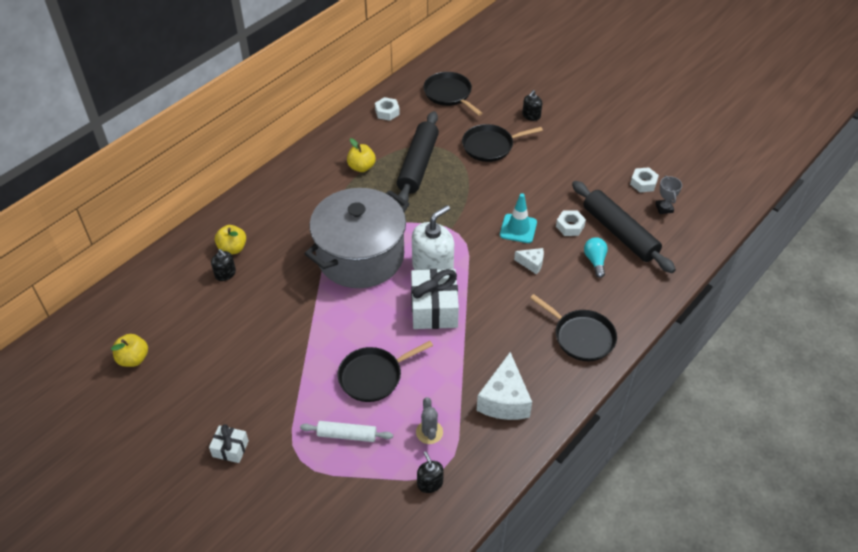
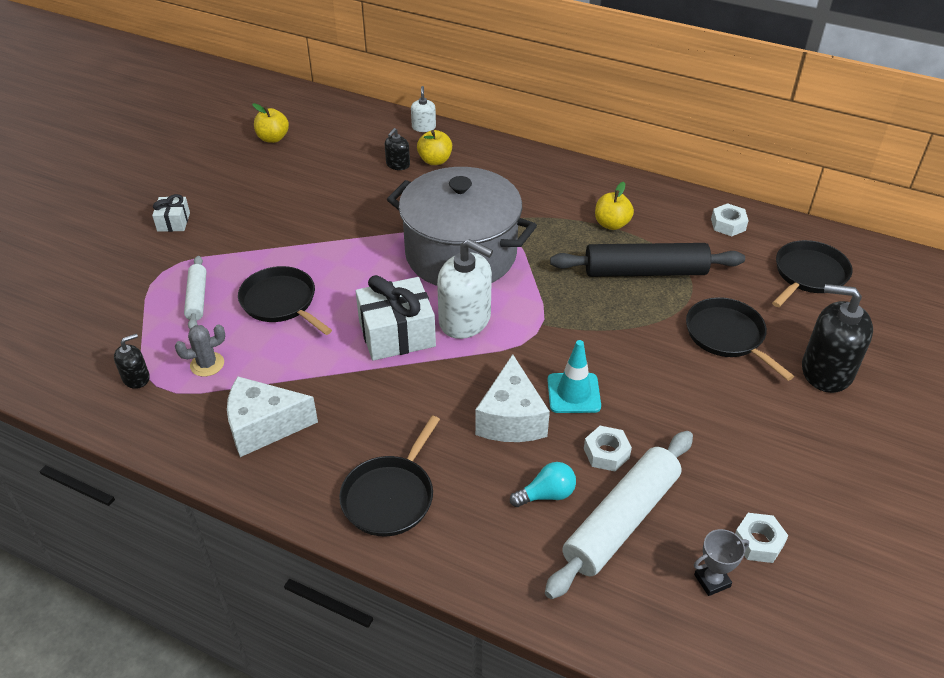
camera: 75 degrees right, 5 degrees down
white cheese [514,248,544,275] -> white cheese [475,354,550,442], size x1.93
black soap dispenser [522,90,542,121] -> black soap dispenser [802,284,873,393], size x2.00
black rolling pin [572,181,676,273] -> white rolling pin [545,431,693,599]
none -> white soap dispenser [411,86,436,132]

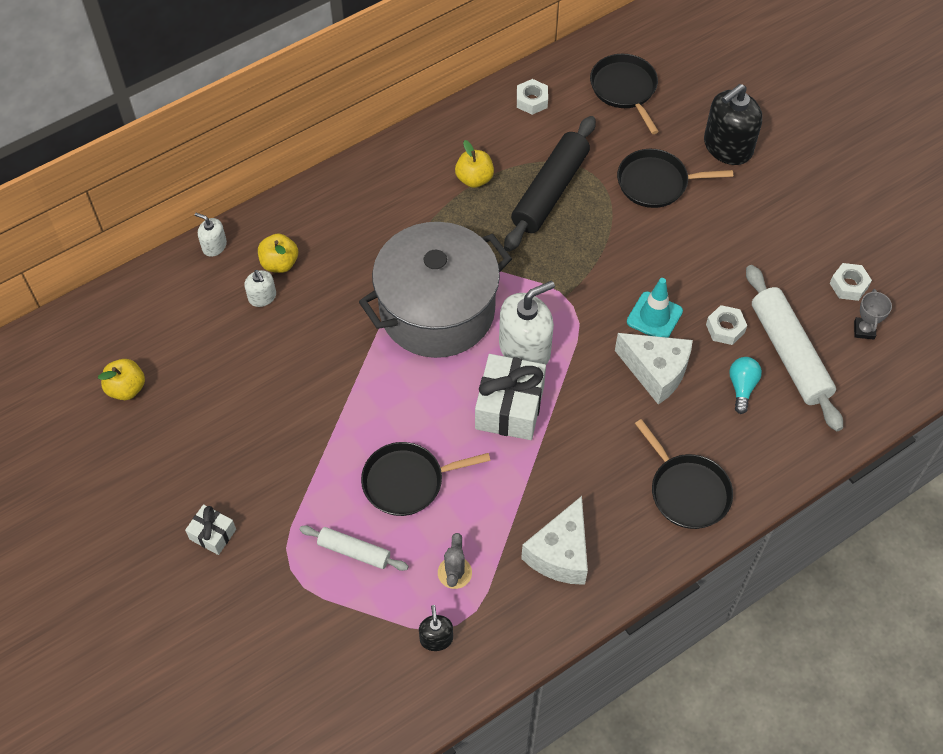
camera: 60 degrees left, 15 degrees up
black soap dispenser [385,128,410,170] -> white soap dispenser [244,270,276,307]

